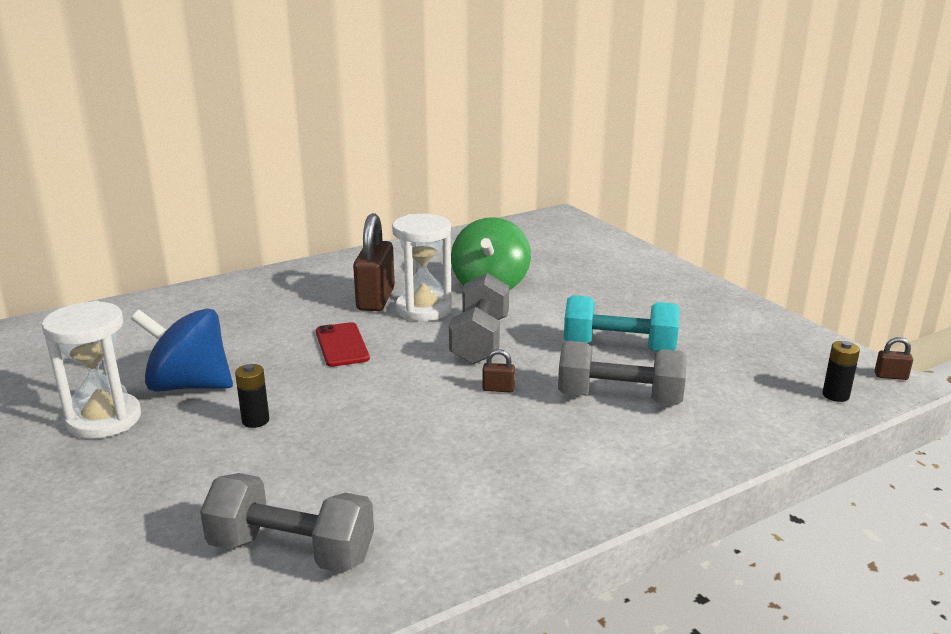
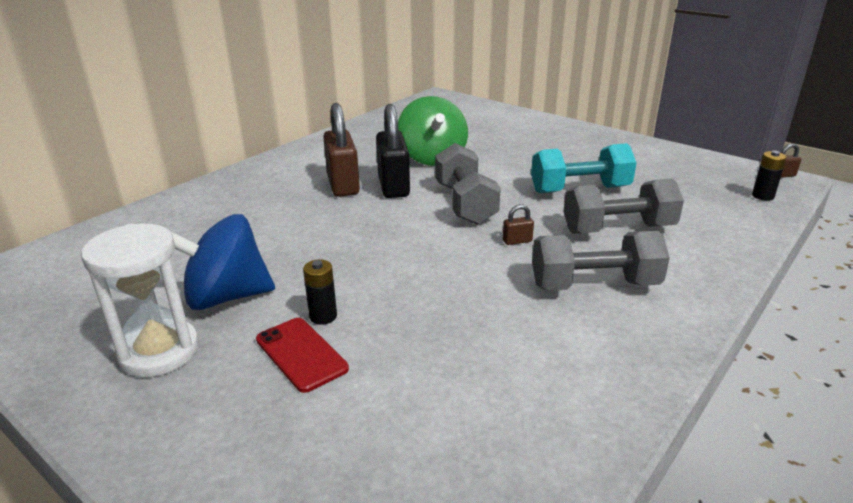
camera: 20 degrees left, 5 degrees up
grey dumbbell [200,473,374,573] -> grey dumbbell moved to [532,231,670,291]
red phone [316,322,370,367] -> red phone moved to [256,318,349,393]
white hourglass [392,214,452,321] -> black padlock [376,104,410,198]

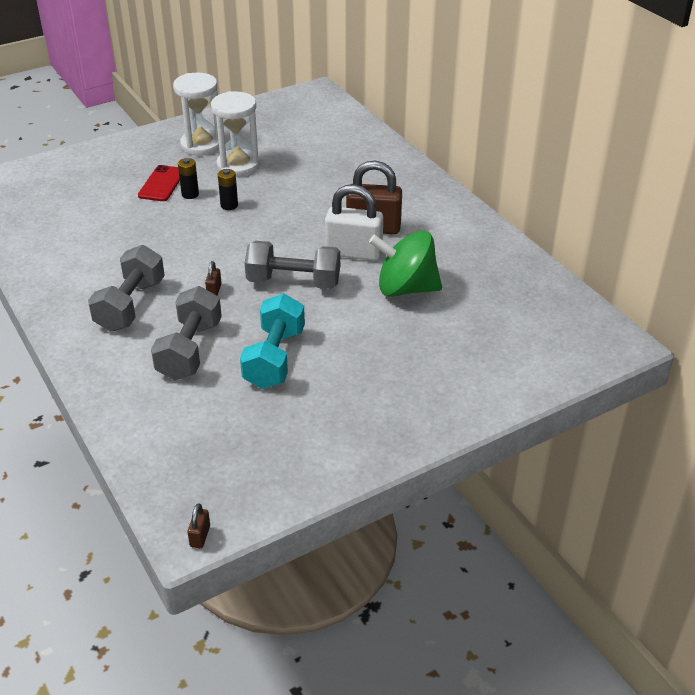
camera: 110 degrees right, 10 degrees up
blue spinning top [170,214,275,310] -> white hourglass [211,91,260,177]
red phone [256,318,349,393] -> red phone turned 60 degrees counterclockwise [138,165,180,201]
black padlock [376,104,410,198] -> white padlock [325,184,383,261]
black battery [752,151,787,201] -> black battery moved to [218,169,238,210]

